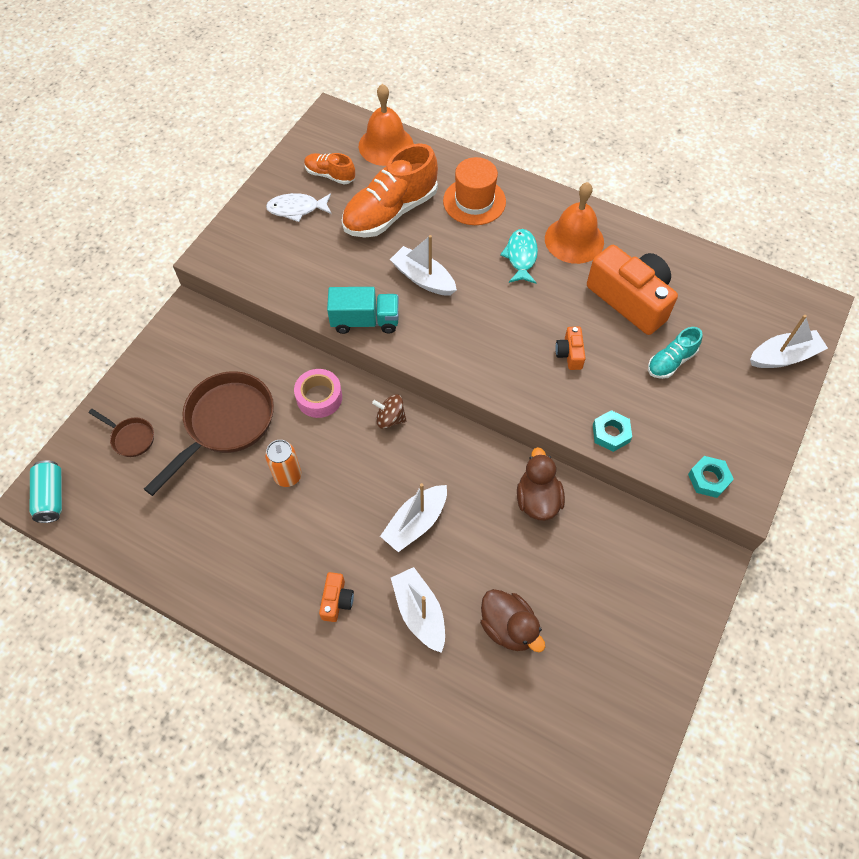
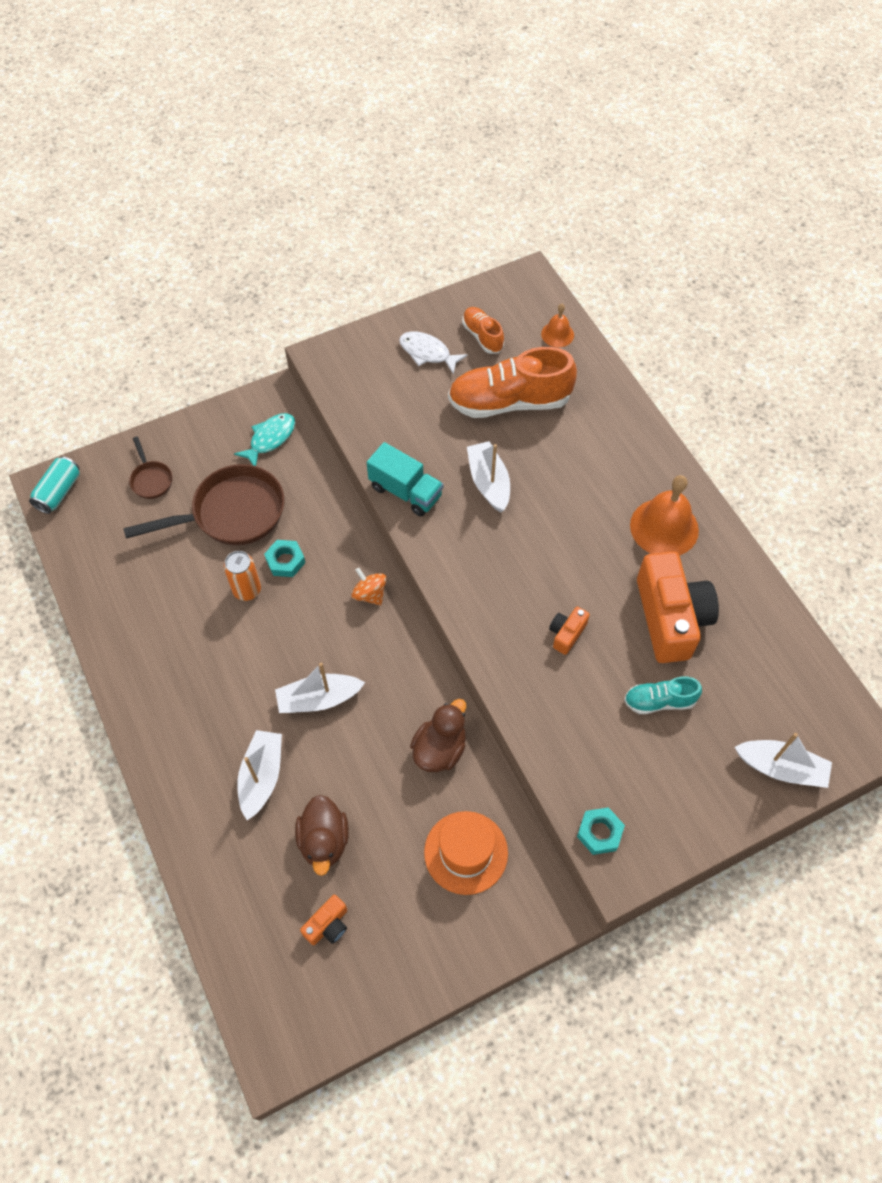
camera: 35 degrees right, 0 degrees up
pink tape [294,369,342,418] -> none
orange camera [319,572,354,622] -> orange camera moved to [300,895,347,945]
orange bell [359,84,414,166] -> orange bell [541,304,574,347], size x0.53
brown spinning top [372,395,407,429] -> orange spinning top [351,568,387,605]
orange hat [443,157,506,225] -> orange hat moved to [424,811,508,895]
turquoise fish [500,229,538,284] -> turquoise fish moved to [234,413,295,466]
turquoise nut [593,410,632,452] -> turquoise nut moved to [264,540,305,577]

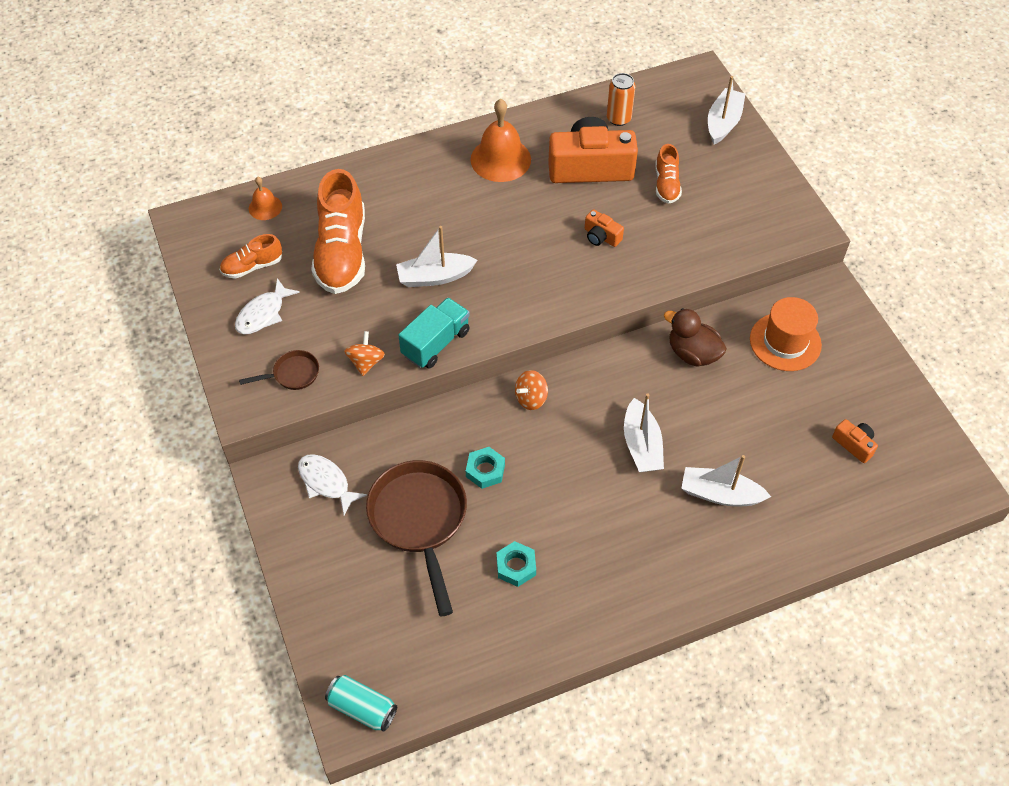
camera: 85 degrees left, 5 degrees down
brown pan [129,437,173,499] -> brown pan moved to [239,350,319,390]
orange can [224,551,261,601] -> orange can moved to [607,73,636,126]
turquoise fish [234,413,295,466] -> white fish [298,454,367,515]
brown duck [295,795,349,876] -> none
turquoise nut [577,807,625,855] -> turquoise nut moved to [496,541,536,587]
turquoise shoe [624,676,702,714] -> orange shoe [655,144,682,204]
none -> orange spinning top [344,331,385,376]

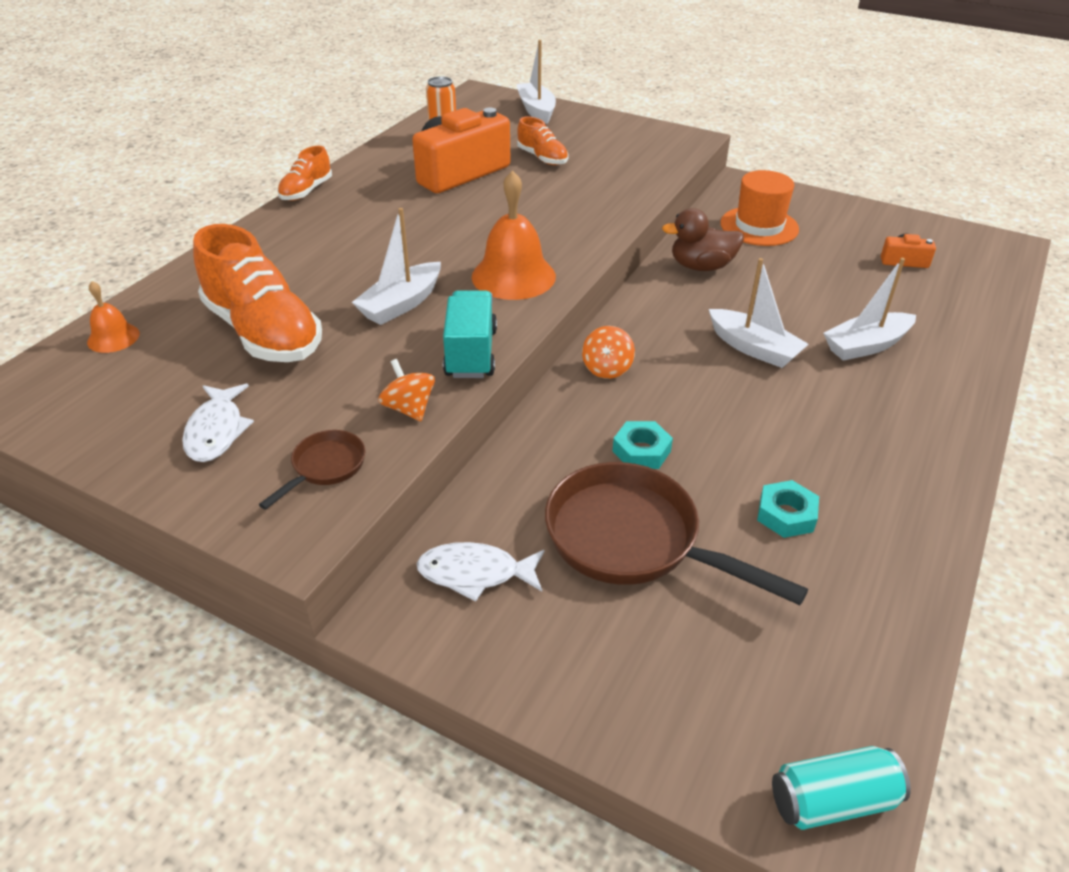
camera: 40 degrees left, 15 degrees down
orange shoe [220,234,282,279] -> orange shoe moved to [277,146,332,201]
orange bell [471,99,531,182] -> orange bell moved to [472,170,556,300]
orange camera [585,209,624,247] -> none

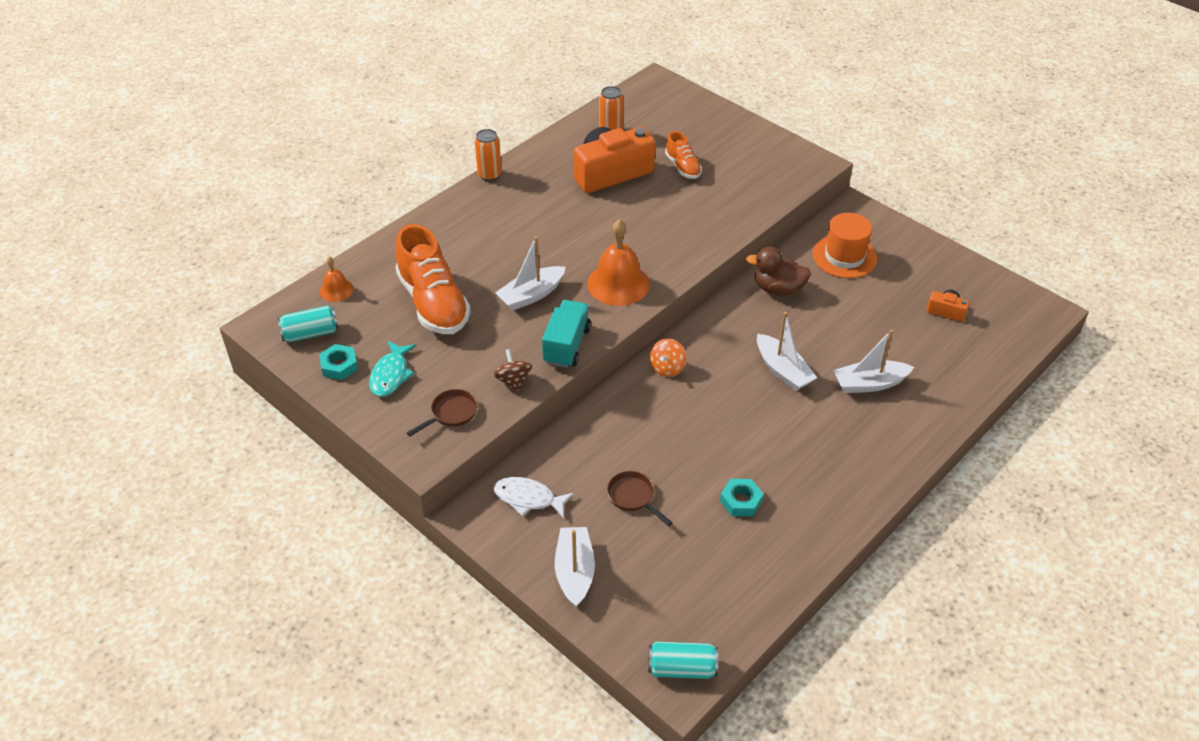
camera: 15 degrees right, 5 degrees up
white fish [182,384,254,462] -> turquoise fish [369,341,416,397]
orange shoe [277,146,332,201] -> orange can [475,129,502,181]
orange spinning top [378,359,435,421] -> brown spinning top [493,349,532,393]
white boat [516,40,556,124] -> white boat moved to [555,527,595,607]
brown pan [545,462,808,605] -> brown pan [607,471,673,526], size x0.48
turquoise nut [612,421,673,469] -> turquoise nut moved to [319,344,358,380]
none -> turquoise can [277,305,339,342]

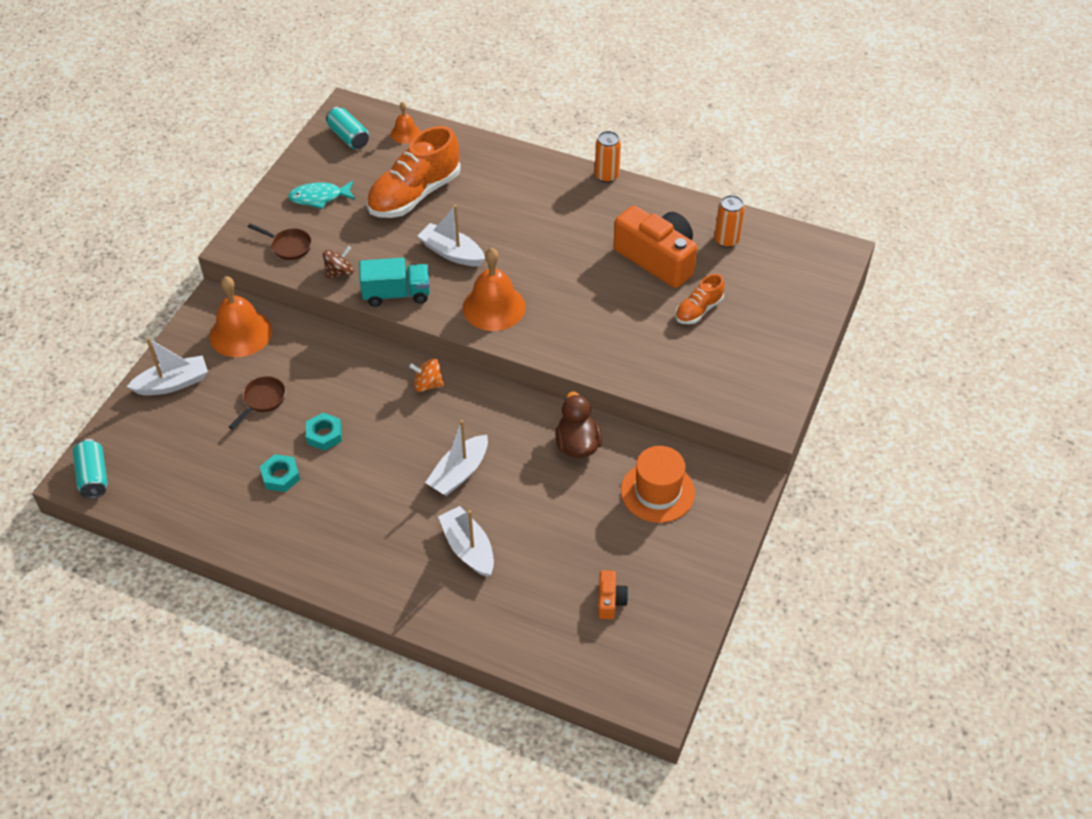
camera: 70 degrees right, 5 degrees up
turquoise nut [319,344,358,380] -> turquoise nut moved to [306,413,342,451]
white fish [494,477,574,518] -> orange bell [210,276,272,357]

